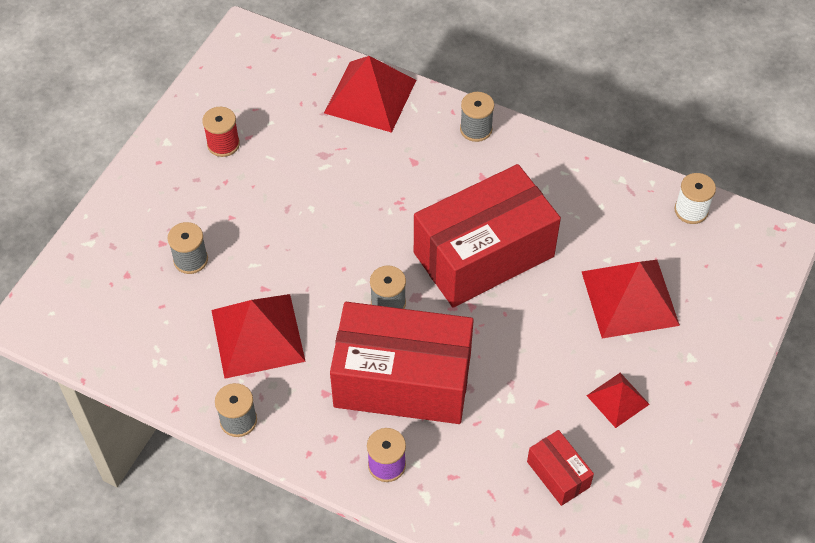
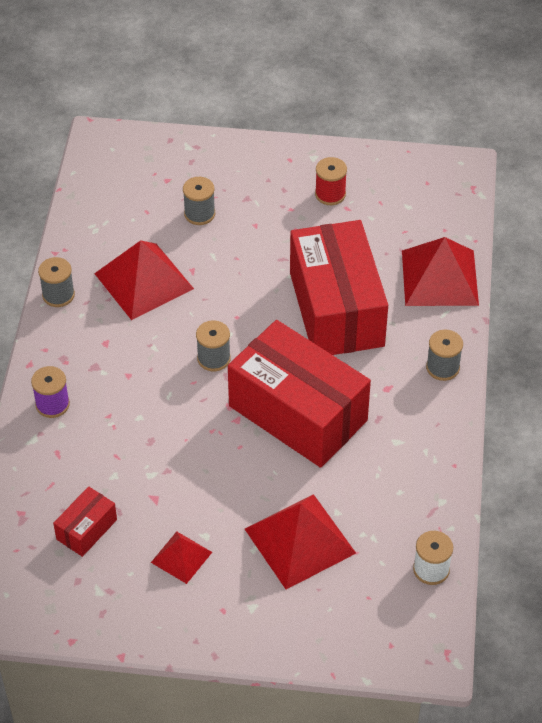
camera: 70 degrees right, 5 degrees down
red box [330,302,474,424] -> red box moved to [290,220,388,355]

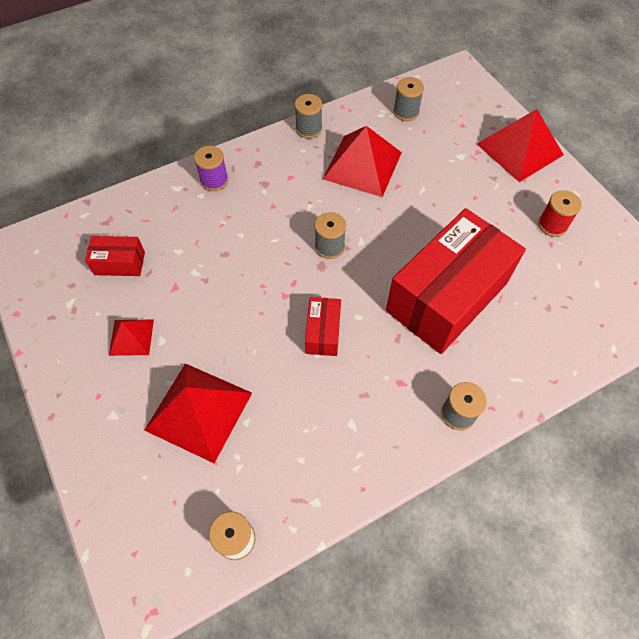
camera: 55 degrees right, 10 degrees up
grey spool [183,177,215,225] -> grey spool moved to [393,77,424,121]
red box [228,320,371,468] -> red box [305,297,341,356], size x0.43
red pyramid [402,237,479,306] -> red pyramid moved to [477,109,564,182]

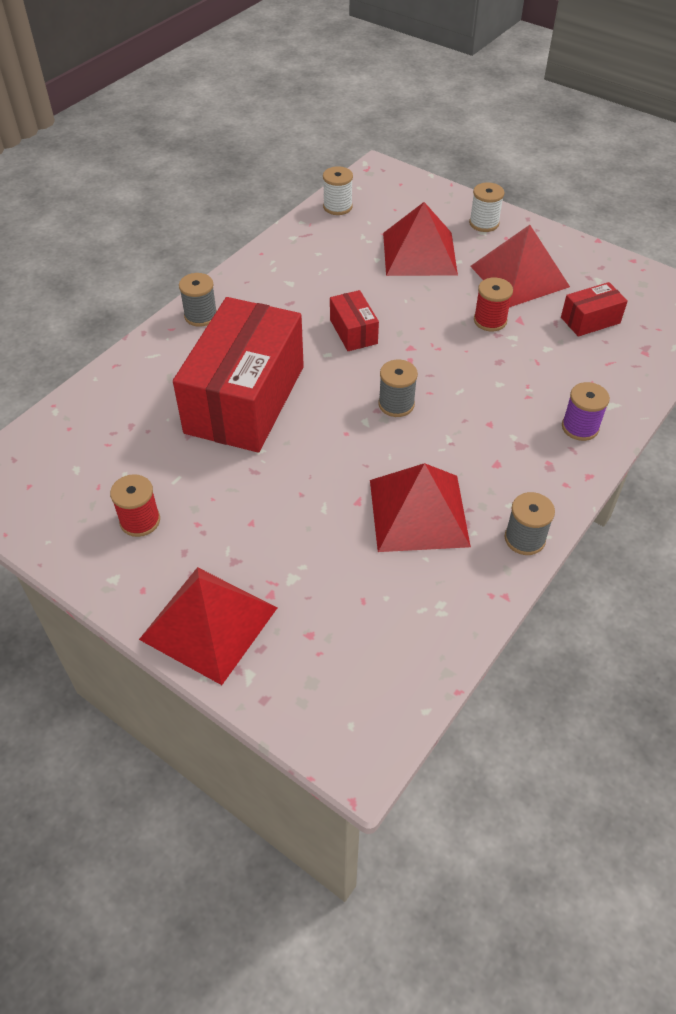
camera: 155 degrees right, 10 degrees down
red pyramid [109,319,154,356] -> red pyramid [470,225,570,307], size x1.86
grey spool [393,77,424,121] -> none
none -> white spool [469,182,505,232]
none -> red spool [474,277,513,332]

